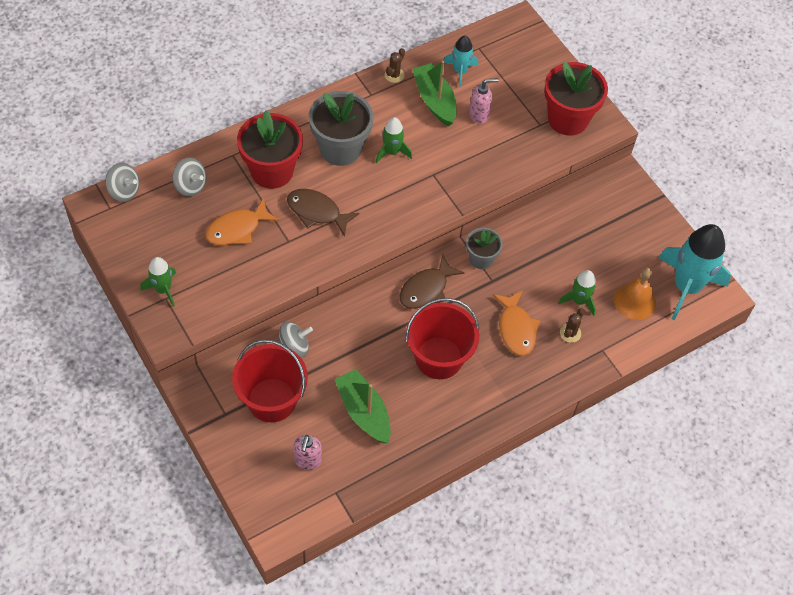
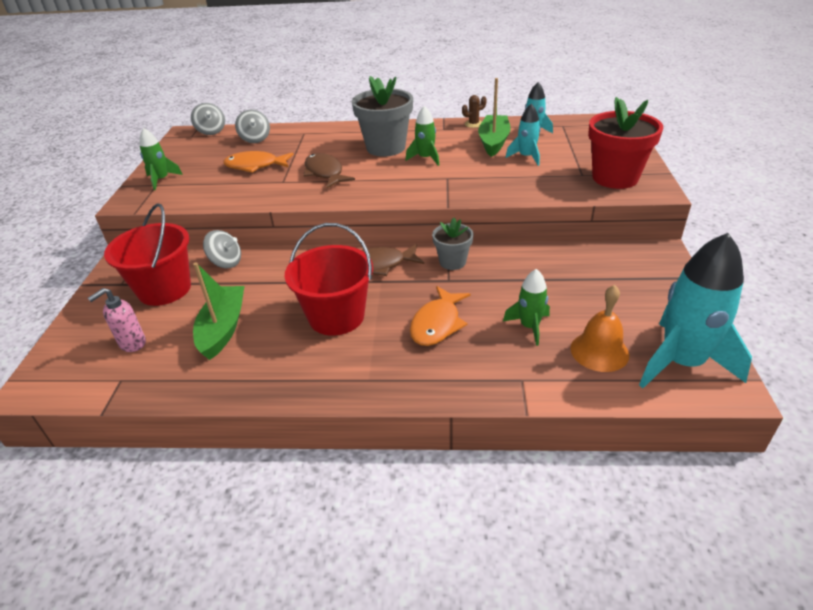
camera: 40 degrees right, 20 degrees down
red flower pot [237,111,303,189] -> none
pink soap dispenser [469,78,499,124] -> turquoise rocket [506,104,540,166]
brown cactus [560,308,584,343] -> none

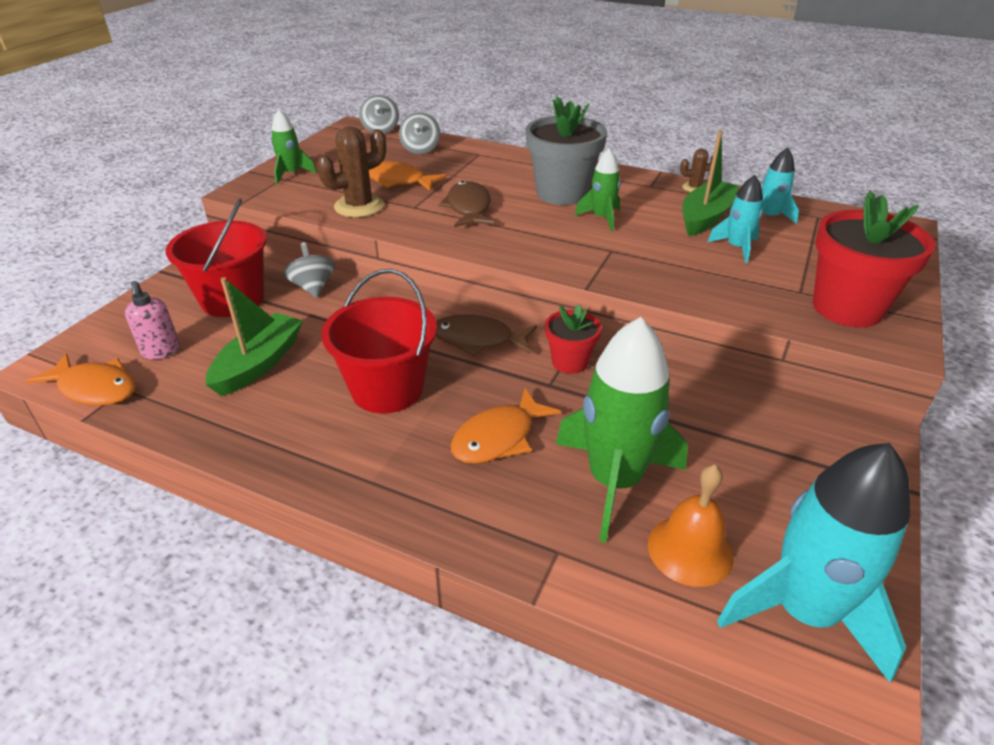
camera: 20 degrees right, 0 degrees up
pink soap dispenser [88,288,146,352] -> pink soap dispenser turned 90 degrees counterclockwise [125,281,180,359]
grey spinning top [203,230,241,268] -> grey spinning top turned 150 degrees counterclockwise [284,243,335,298]
grey flower pot [432,218,474,270] -> red flower pot [545,304,602,374]
green rocket [503,269,550,346] -> green rocket [556,317,688,543], size x1.96
none -> orange fish [27,353,136,406]
none -> brown cactus [317,126,386,217]

